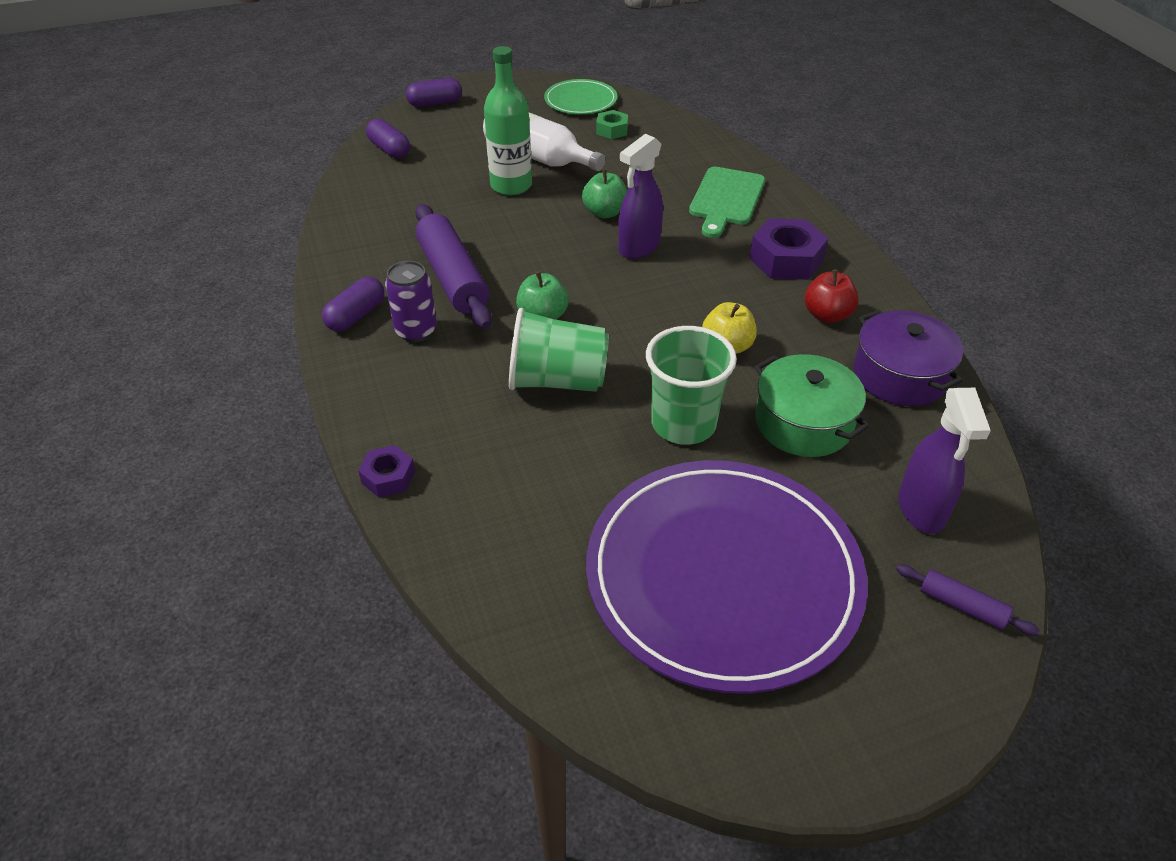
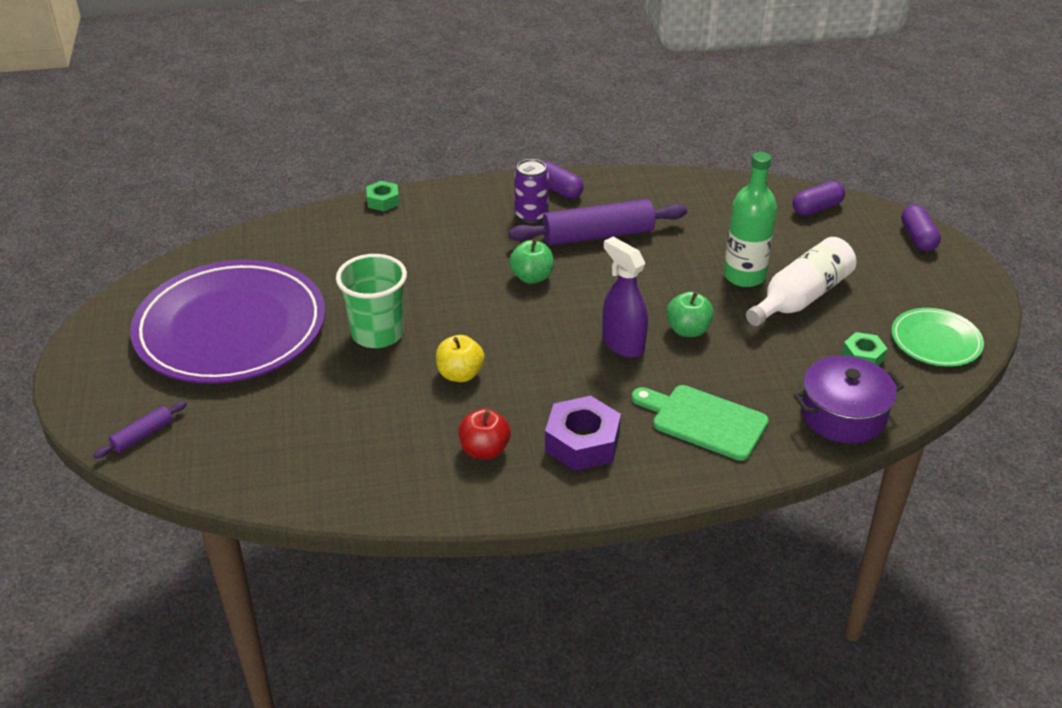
camera: 100 degrees right, 5 degrees down
purple nut [358,445,415,498] -> green nut [366,181,399,211]
green cup [509,308,609,392] -> none
green pot [755,354,870,457] -> none
purple pot [854,310,963,406] -> purple pot moved to [793,356,904,443]
purple spray bottle [898,388,991,534] -> none

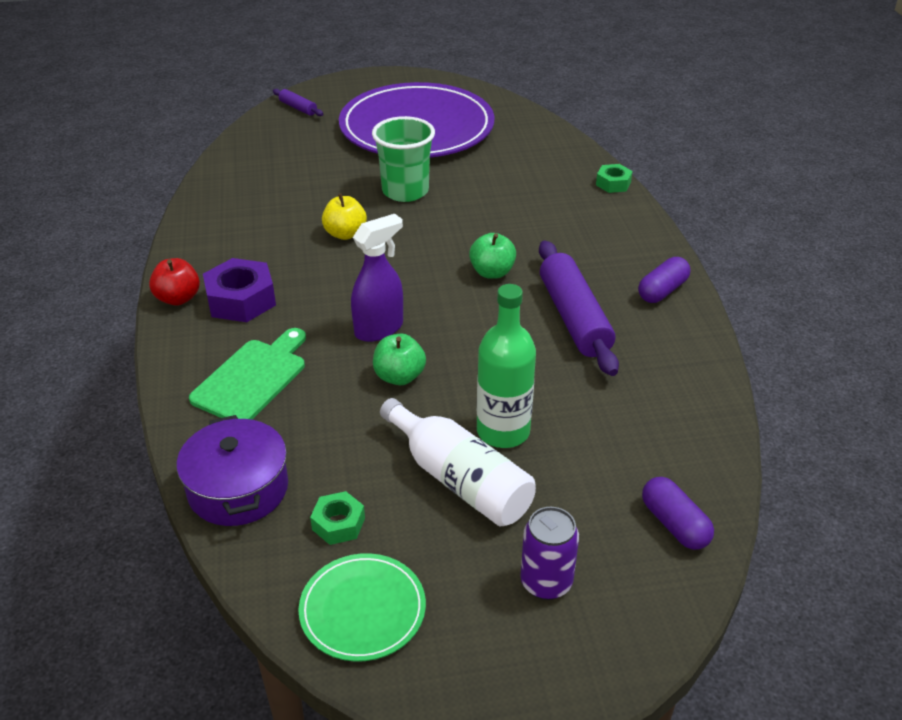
camera: 90 degrees right, 0 degrees up
red apple [458,408,511,459] -> red apple moved to [149,258,200,306]
purple can [514,159,549,223] -> purple can moved to [520,507,579,600]
purple capsule [901,205,941,251] -> none

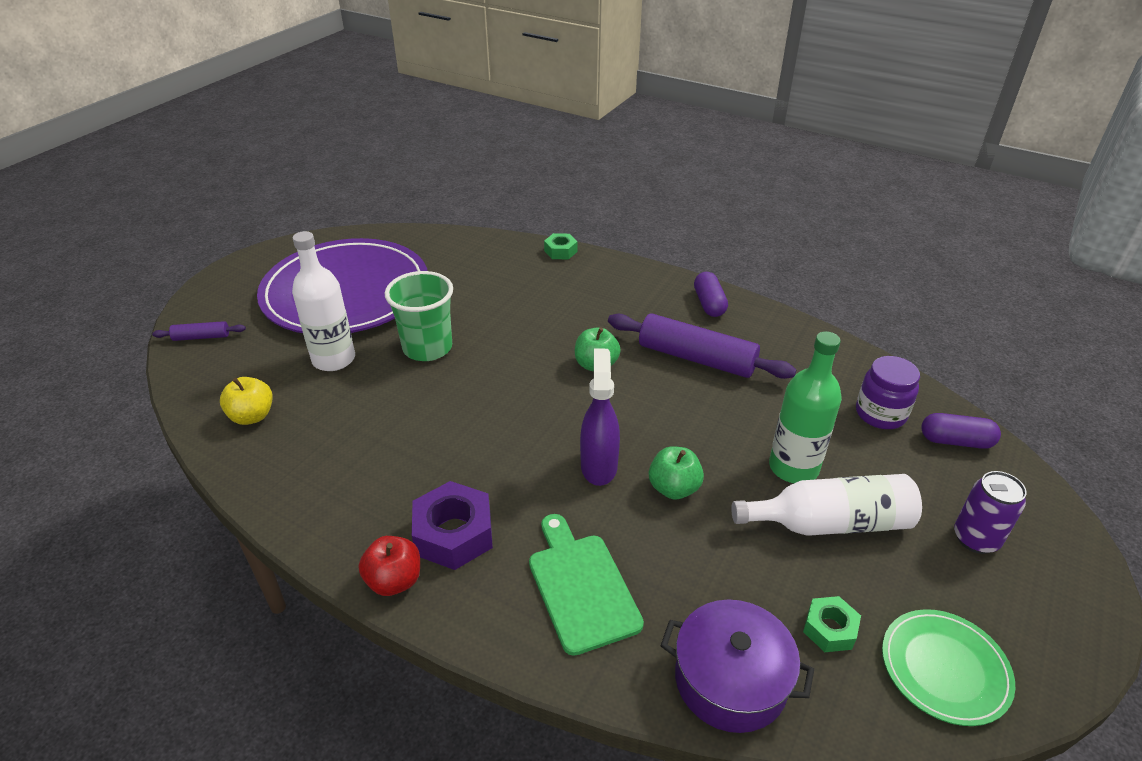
camera: 50 degrees left, 0 degrees up
yellow apple [322,193,367,240] -> yellow apple moved to [220,377,273,425]
none -> white bottle [292,231,355,371]
none -> purple jar [856,356,920,429]

